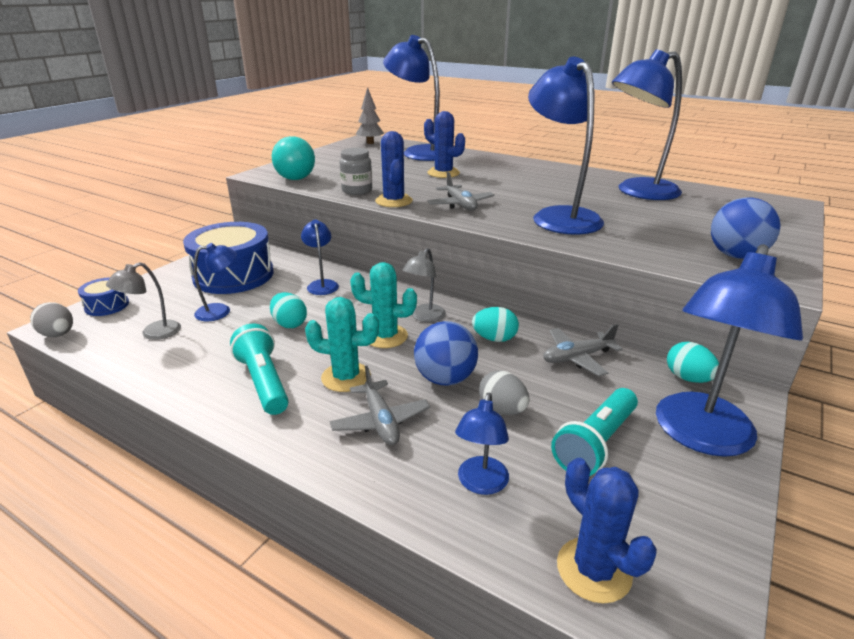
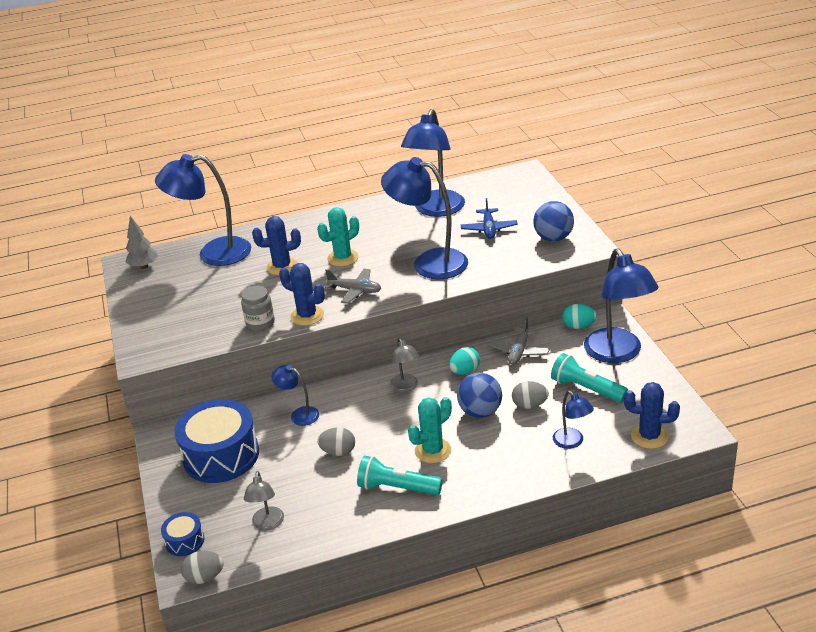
camera: 45 degrees left, 5 degrees up
blue lamp [193,243,237,321] -> none
turquoise egg [270,292,307,328] -> grey egg [317,427,355,456]
turquoise light bulb [272,136,315,180] -> none
grey plane [330,366,430,445] -> none
turquoise cactus [350,262,417,348] -> turquoise cactus moved to [317,207,359,267]
turquoise flashlight [551,388,638,476] -> turquoise flashlight turned 135 degrees clockwise [551,353,628,403]
none -> blue plane [461,198,518,239]

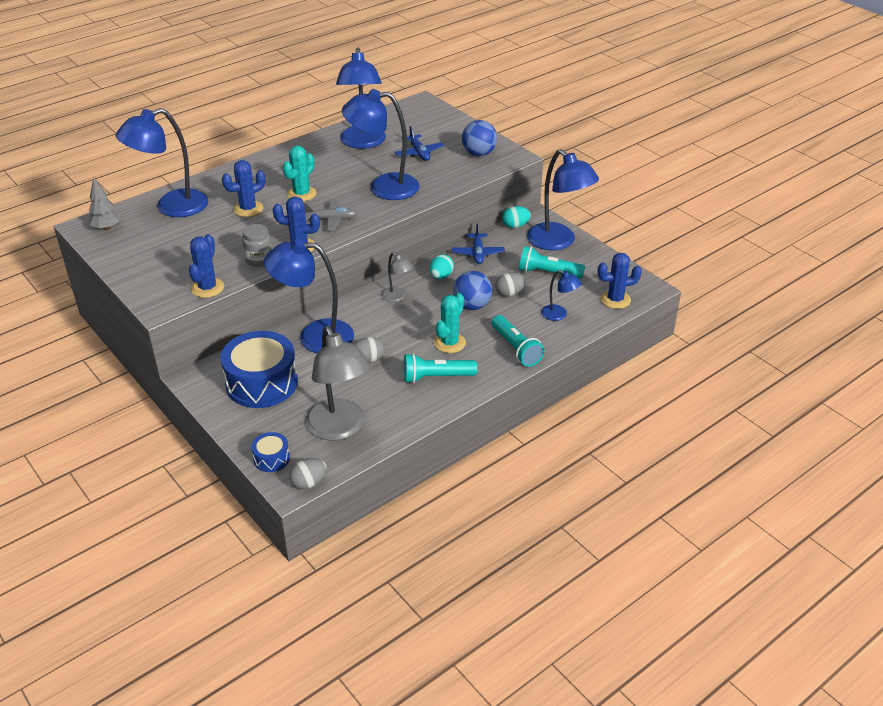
camera: 25 degrees left, 5 degrees up
grey lamp [244,471,284,530] -> grey lamp [305,326,371,441], size x2.04
blue lamp [272,365,319,426] -> blue lamp [264,239,354,353], size x2.04
grey plane [489,318,550,365] -> blue plane [452,224,505,264]
none -> blue cactus [189,234,224,298]
none -> turquoise flashlight [491,315,545,367]

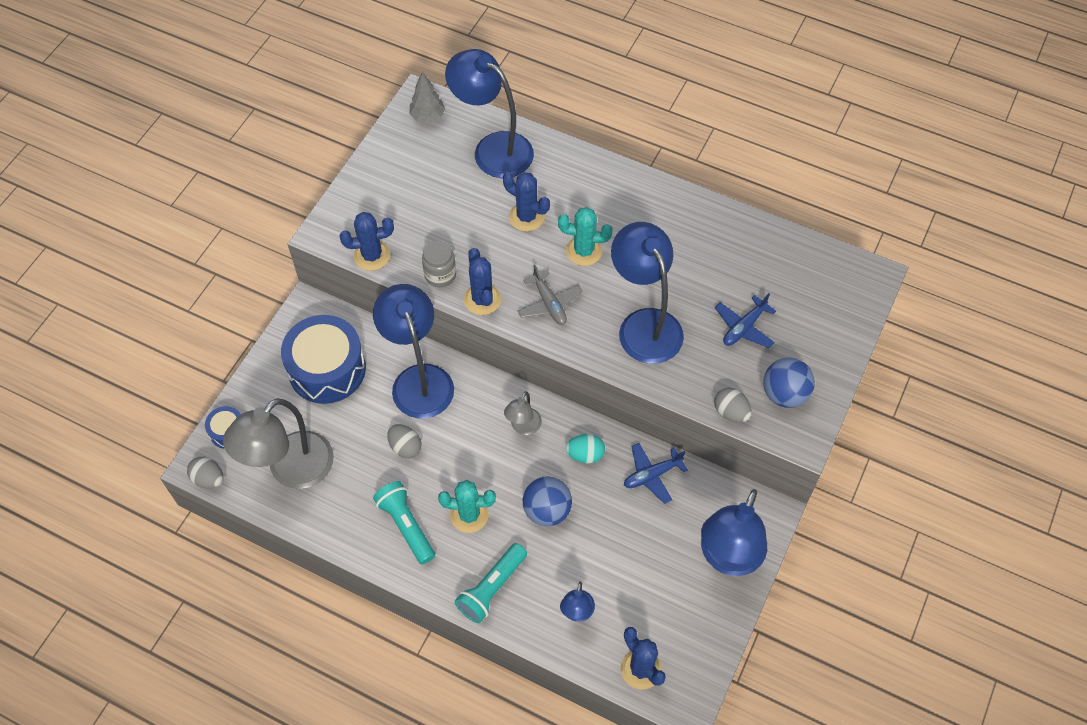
camera: 65 degrees right, 20 degrees up
blue lamp [336,48,386,149] -> none
grey egg [495,272,526,297] -> grey egg moved to [714,388,752,422]
turquoise egg [502,206,531,228] -> none
turquoise flashlight [519,246,585,279] -> none

